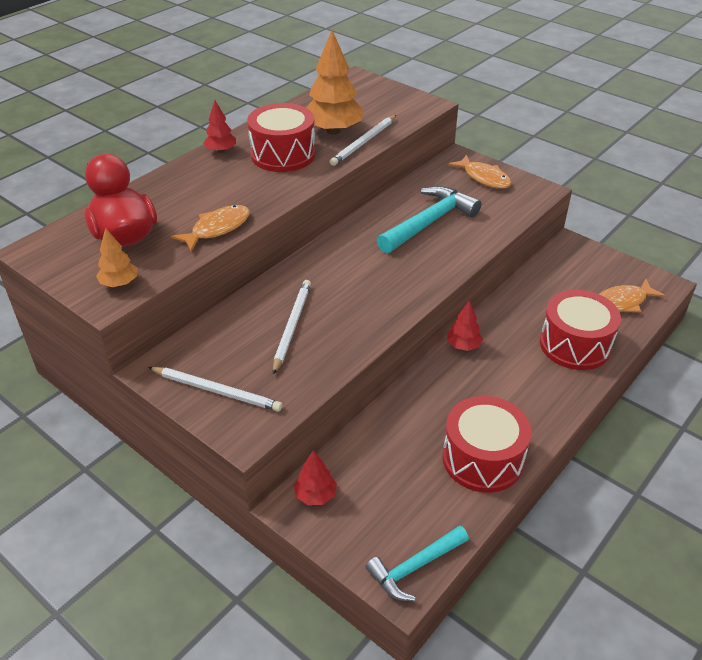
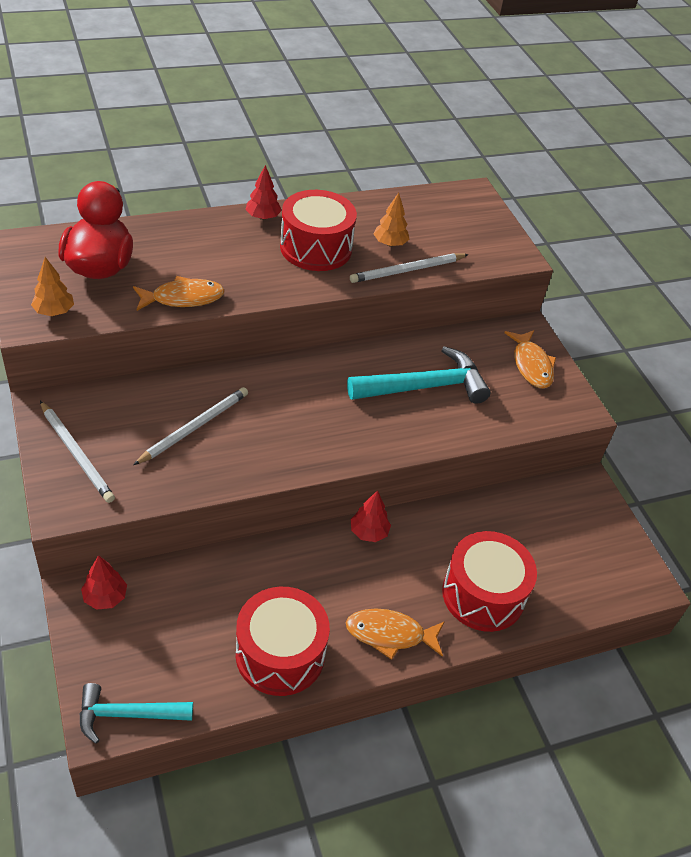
camera: 25 degrees right, 5 degrees up
orange tree [306,30,364,135] -> orange tree [374,193,409,246], size x0.52
orange fish [599,279,665,313] -> orange fish moved to [346,608,445,660]

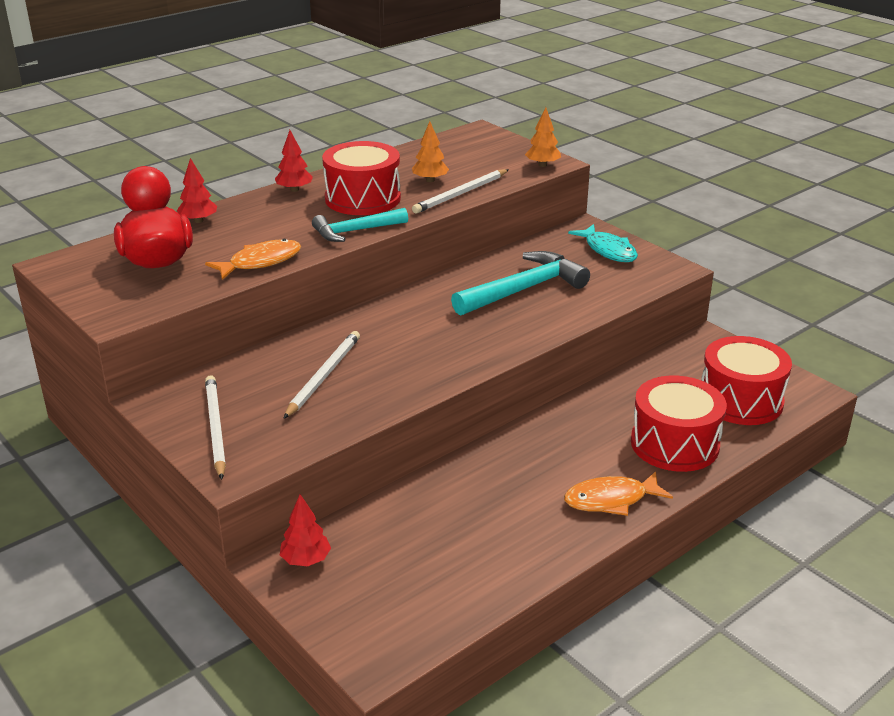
camera: 15 degrees left, 15 degrees down
orange tree [31,257,74,316] -> orange tree moved to [525,107,561,167]
white pencil [40,401,115,503] -> white pencil turned 135 degrees counterclockwise [205,375,226,480]
turquoise hammer [80,683,193,744] -> turquoise hammer moved to [312,208,408,242]
red drum [236,587,330,696] -> red drum moved to [701,336,792,425]
red tree [351,490,391,542] -> red tree moved to [177,158,217,223]
orange fish [504,330,556,388] -> turquoise fish [568,224,638,262]

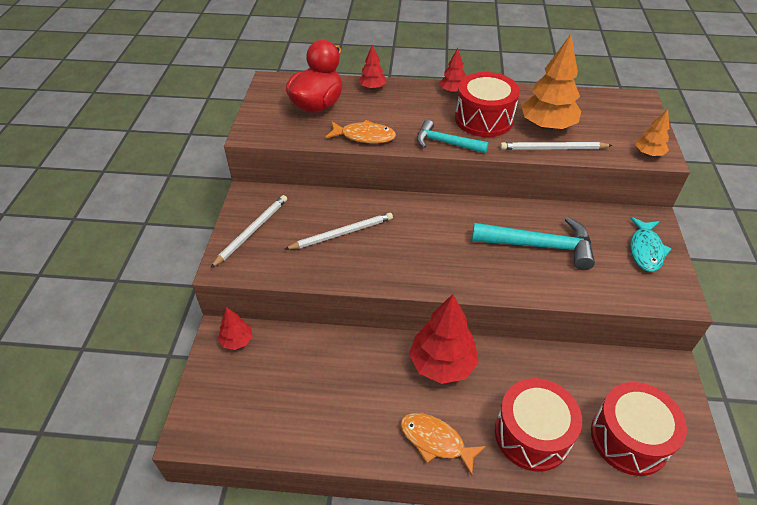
camera: 45 degrees right, 15 degrees up
orange tree [412,121,449,182] -> orange tree [521,34,581,130], size x1.93
none -> red tree [409,294,479,384]

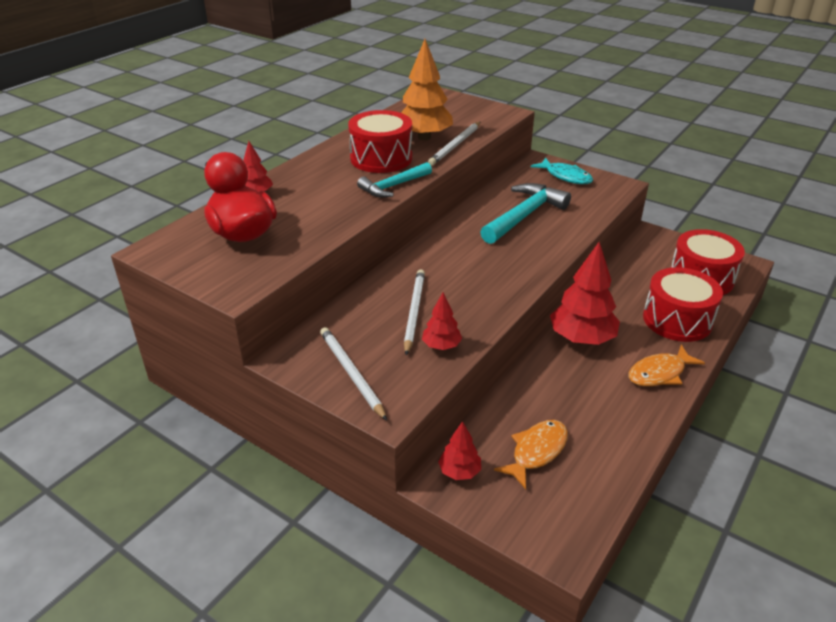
camera: 60 degrees left, 10 degrees down
orange fish [325,120,396,144] -> orange fish moved to [494,420,568,489]
red tree [440,48,466,93] -> red tree moved to [422,292,462,350]
orange tree [636,109,669,156] -> none

